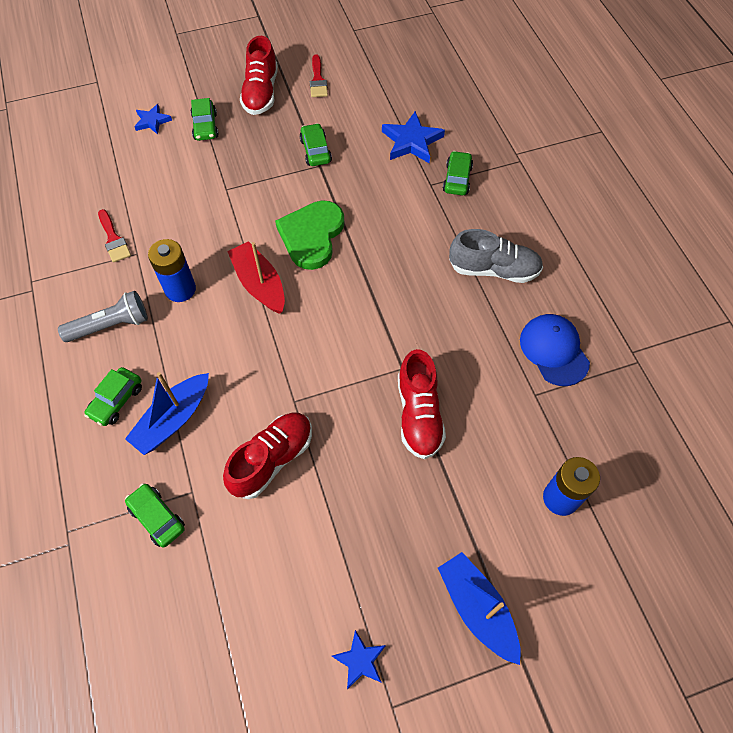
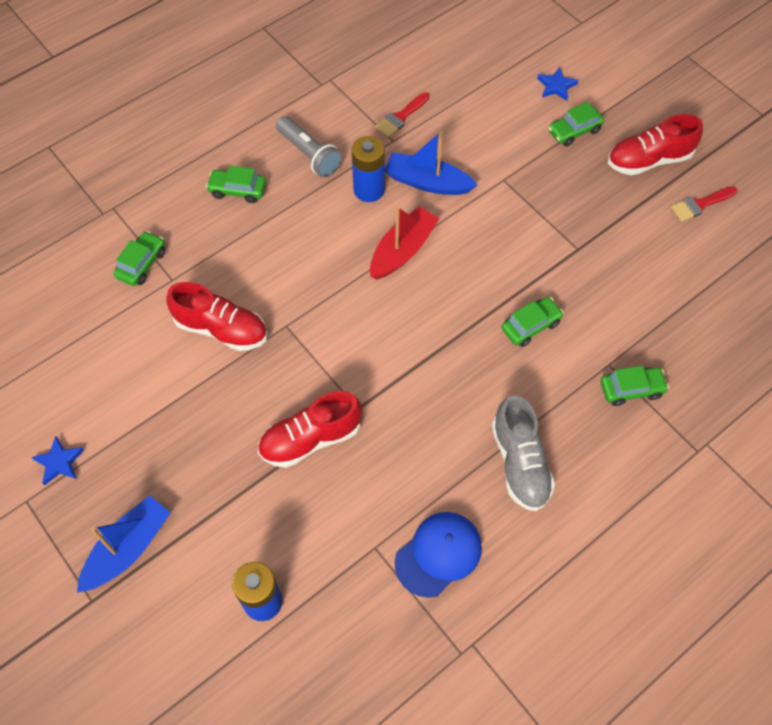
camera: 70 degrees right, 0 degrees up
blue boat [125,372,209,455] -> blue boat moved to [385,131,477,195]
green heart [275,200,344,270] -> none
green car [299,123,332,166] -> green car moved to [502,297,564,347]
blue star [382,111,445,163] -> none

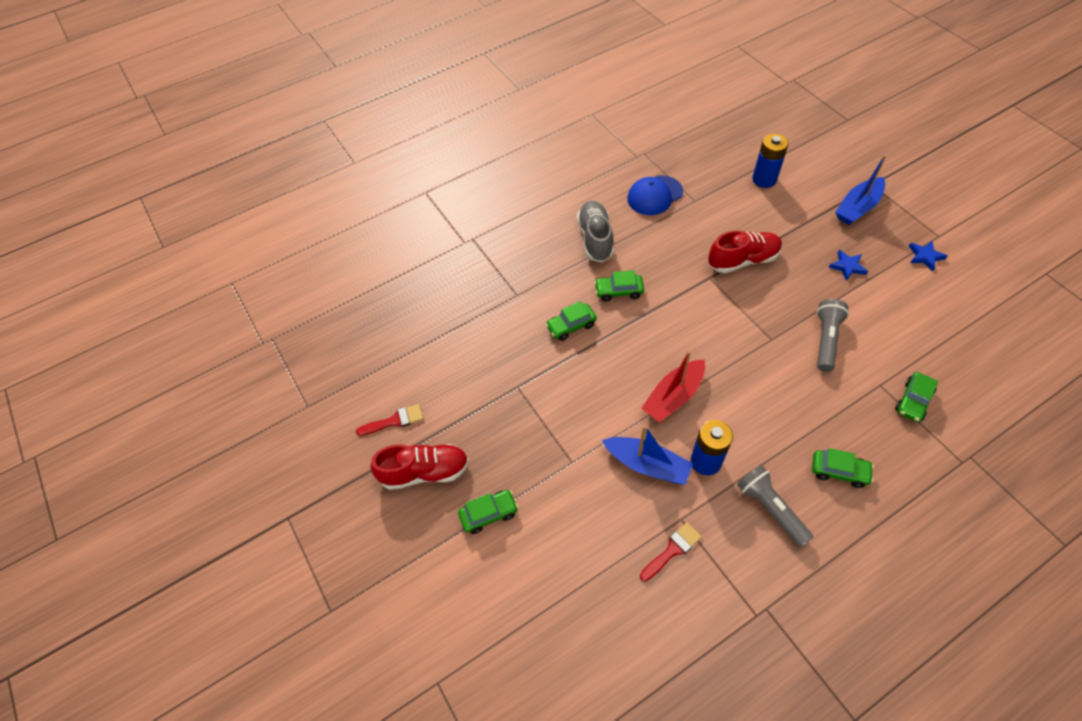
camera: 170 degrees left, 5 degrees down
red shoe [166,282,267,351] -> grey flashlight [817,299,849,372]
blue star [537,67,578,101] -> blue star moved to [829,250,868,281]
green car [601,366,669,406] -> green car moved to [594,270,644,302]

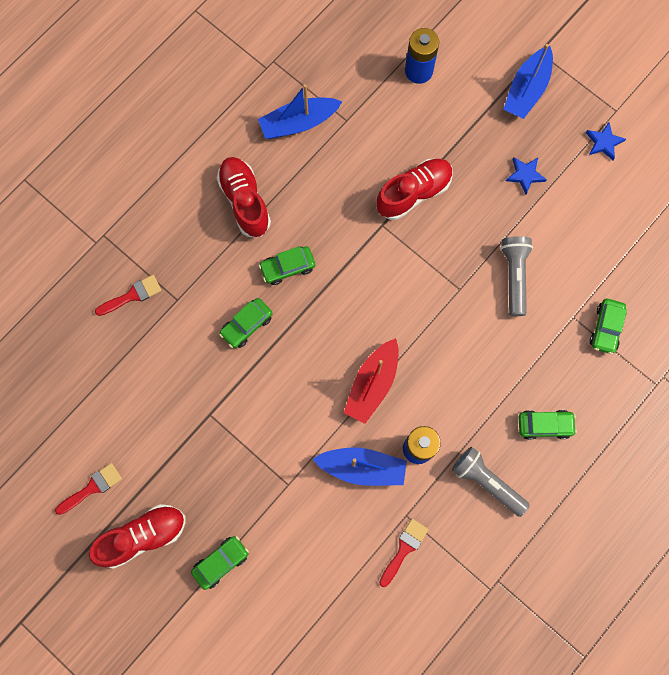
camera: 20 degrees left, 20 degrees up
grey shoe [577,201,614,262] -> red shoe [217,157,271,237]
blue cap [627,175,683,215] -> blue boat [258,84,342,139]
none -> red brush [95,275,162,316]

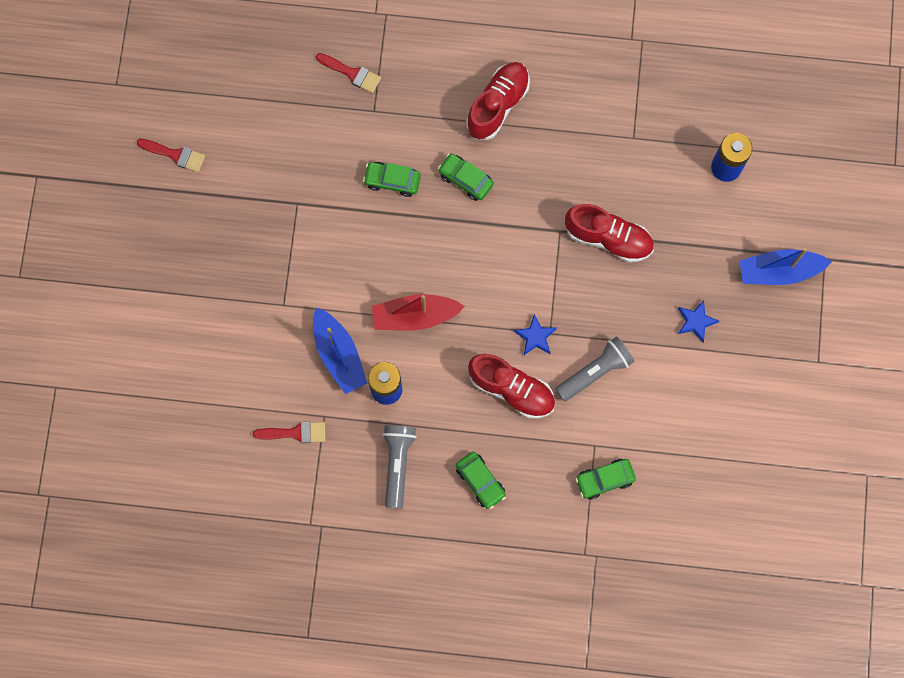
camera: 55 degrees right, 0 degrees up
red shoe [89,504,185,569] -> red shoe moved to [468,354,555,419]
green car [191,536,249,590] -> none
blue boat [258,84,342,139] -> none
blue star [586,122,626,160] -> blue star moved to [514,314,557,355]

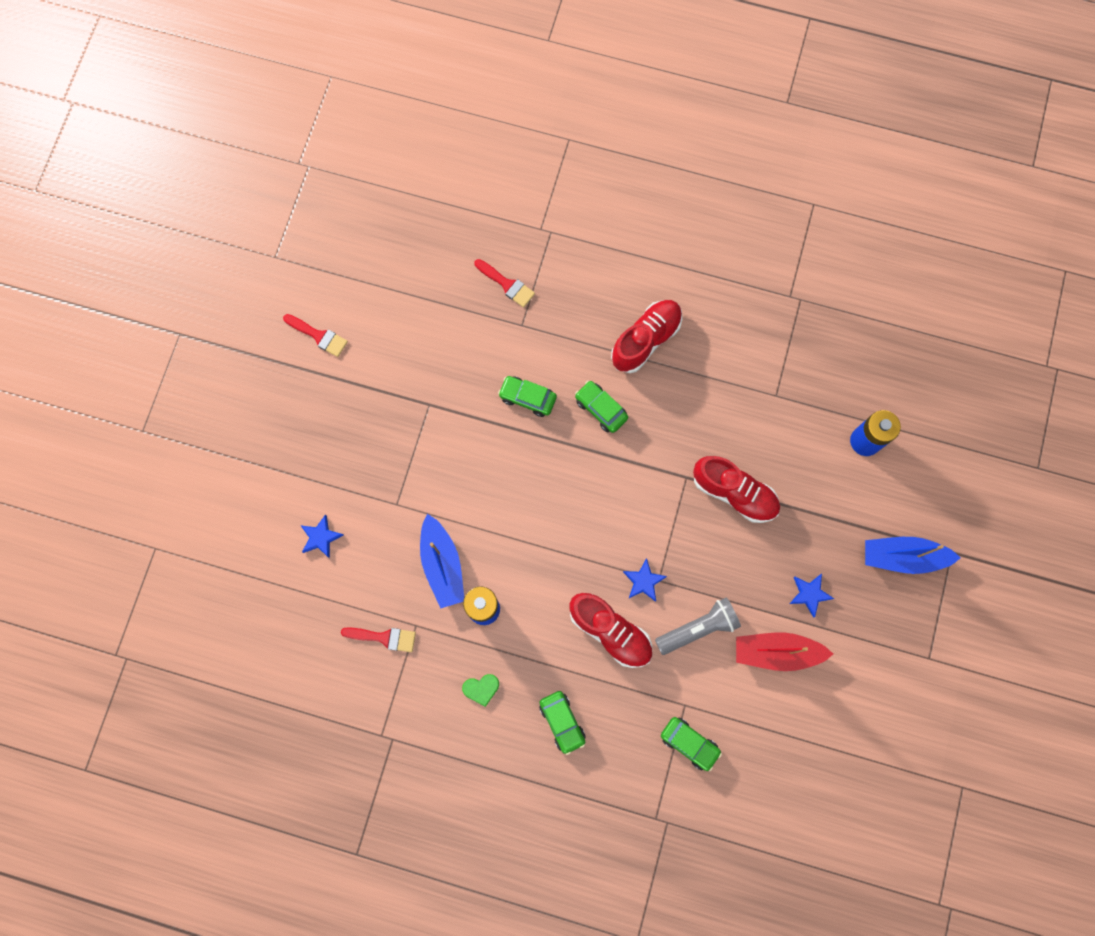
camera: 10 degrees right, 0 degrees up
red boat [372,294,465,331] -> red boat moved to [736,633,833,671]
grey flashlight [382,425,417,509] -> green heart [462,674,499,707]
green car [575,459,636,500] -> green car turned 135 degrees counterclockwise [661,717,722,771]
none -> blue star [300,514,343,558]

